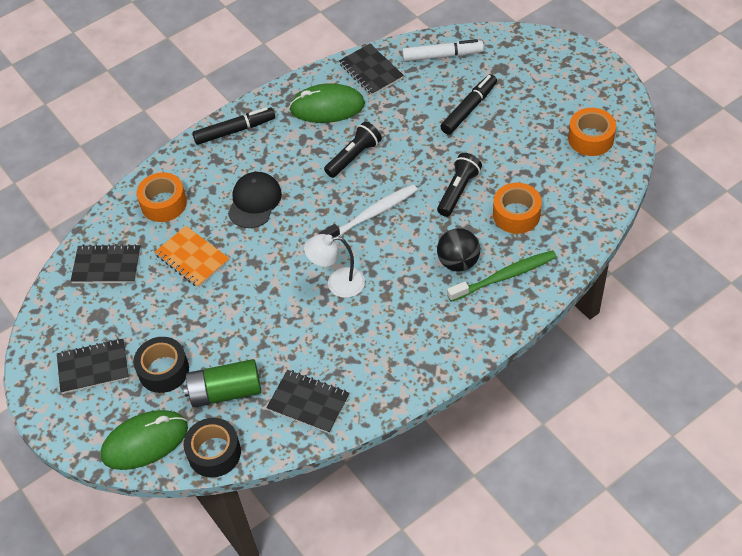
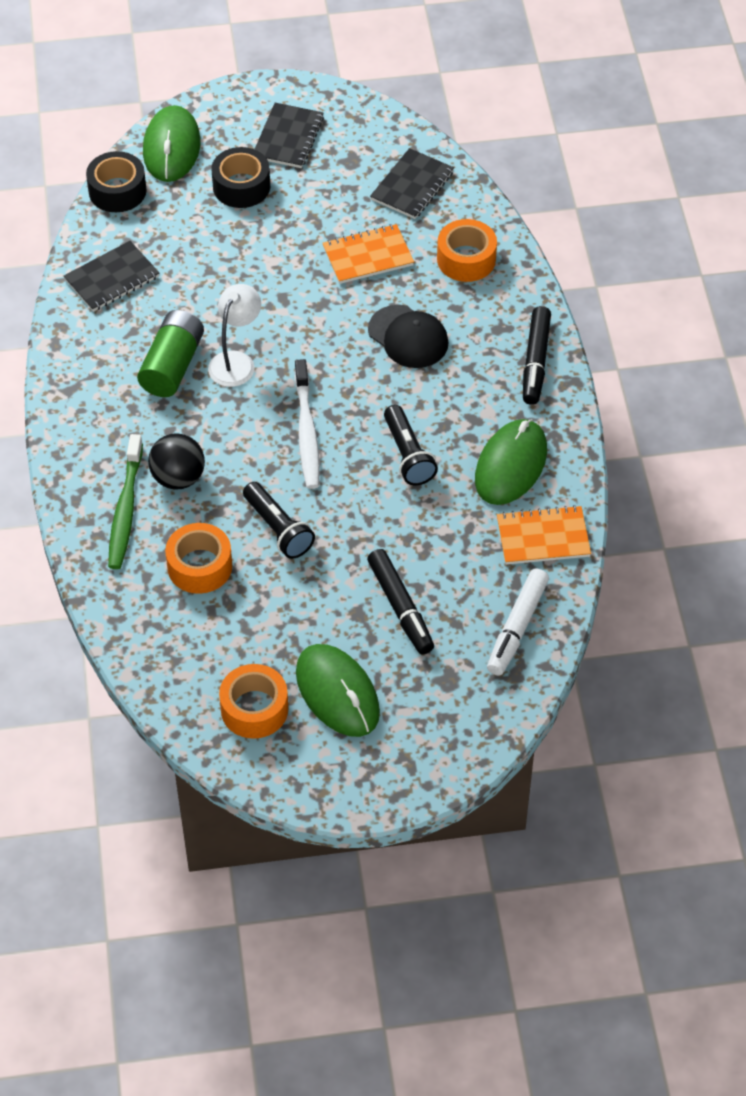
camera: 115 degrees right, 0 degrees up
green battery [183,359,261,407] -> green battery moved to [137,310,204,397]
black notebook [339,44,404,96] -> orange notebook [497,505,591,565]
none -> green mouse [296,644,380,737]

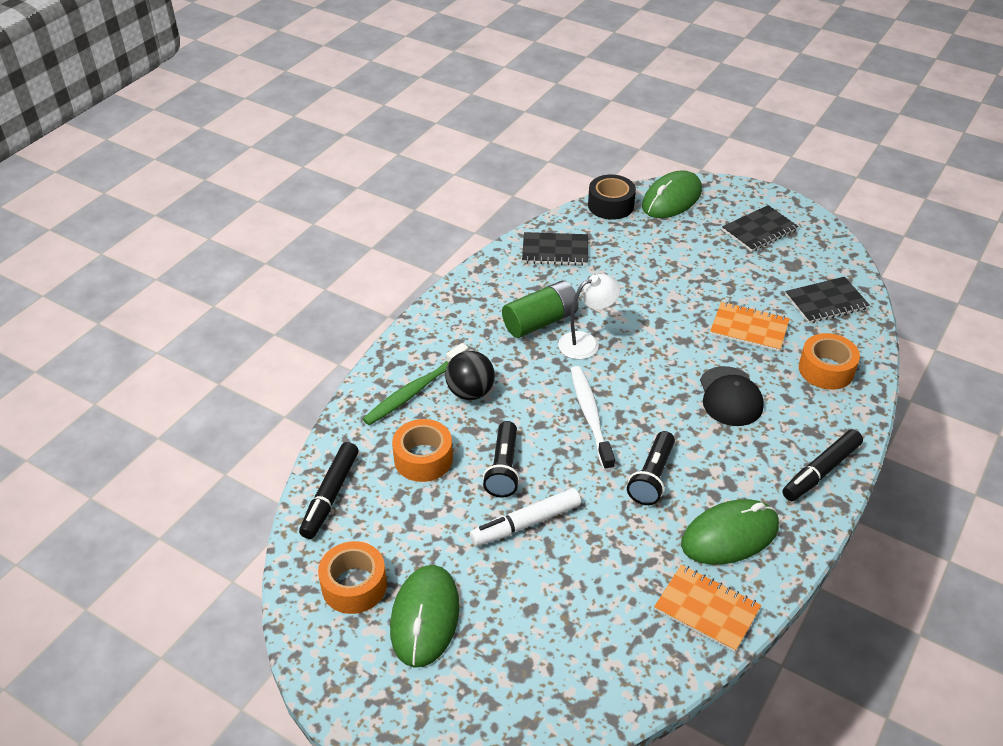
camera: 40 degrees right, 10 degrees down
black tape [211,147,270,208] -> none
white toothbrush [295,359,320,489] -> white toothbrush turned 135 degrees clockwise [571,366,615,471]
black marker [367,549,434,654] -> black marker moved to [299,442,359,539]
white marker [487,569,549,675] -> white marker moved to [470,488,581,546]

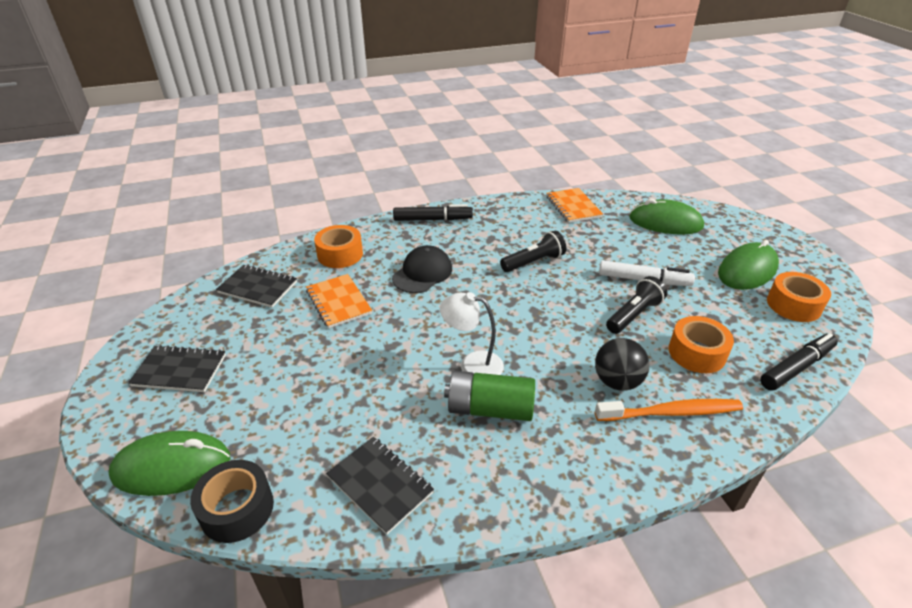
camera: 140 degrees left, 5 degrees down
green toothbrush [363,343,468,425] -> orange toothbrush [595,399,743,421]
white toothbrush [571,366,615,471] -> none
green mouse [681,499,779,565] -> green mouse moved to [629,199,704,234]

